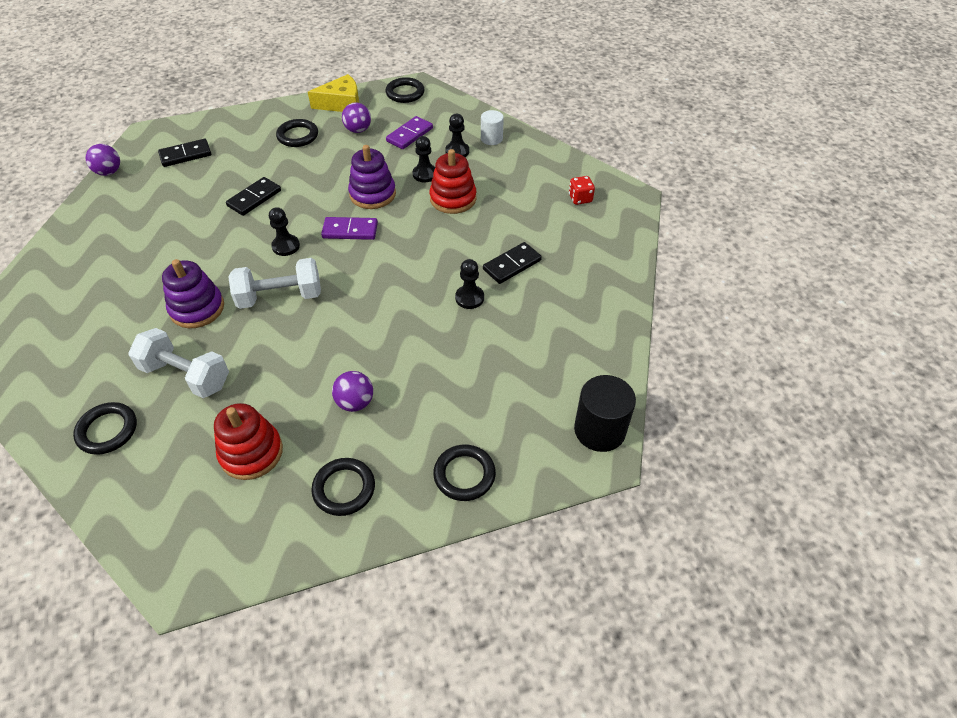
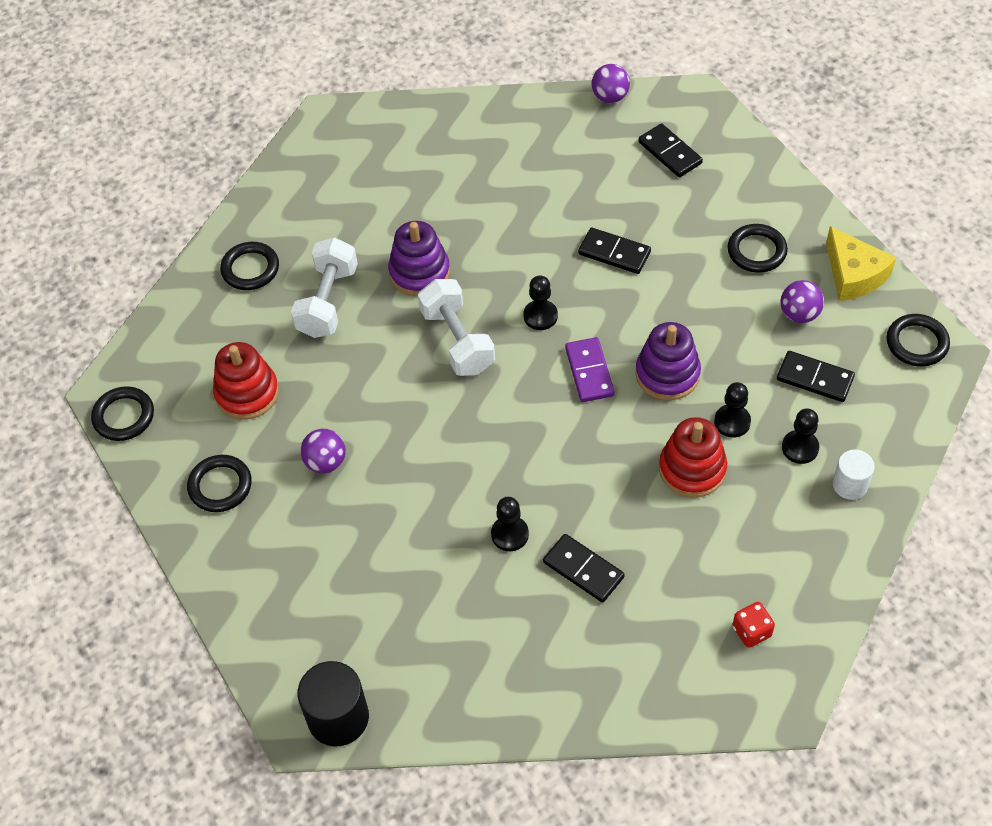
camera: 80 degrees right, 5 degrees up
purple domino [386,116,433,149] -> black domino [777,351,855,402]
black ring [433,445,496,501] -> black ring moved to [91,386,154,441]

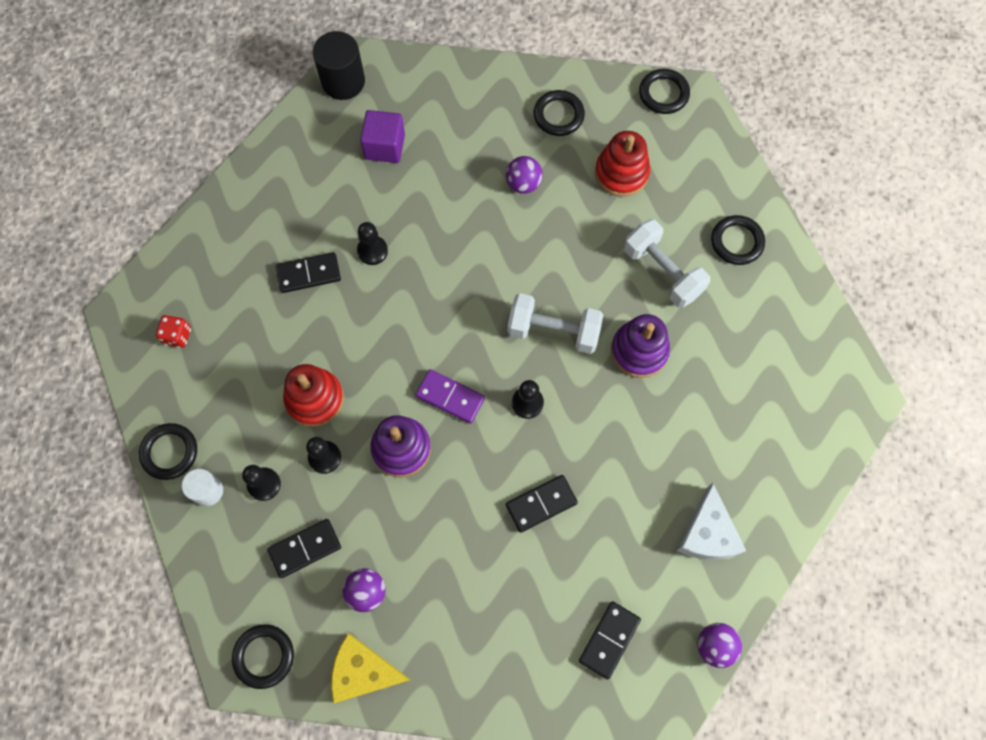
camera: 125 degrees right, 15 degrees up
black domino [638,123,703,177] -> black domino turned 60 degrees counterclockwise [579,601,641,679]
black ring [728,224,788,273] -> black ring moved to [139,423,197,480]
none -> purple cube [360,110,405,163]
none -> white cheese [676,483,746,560]

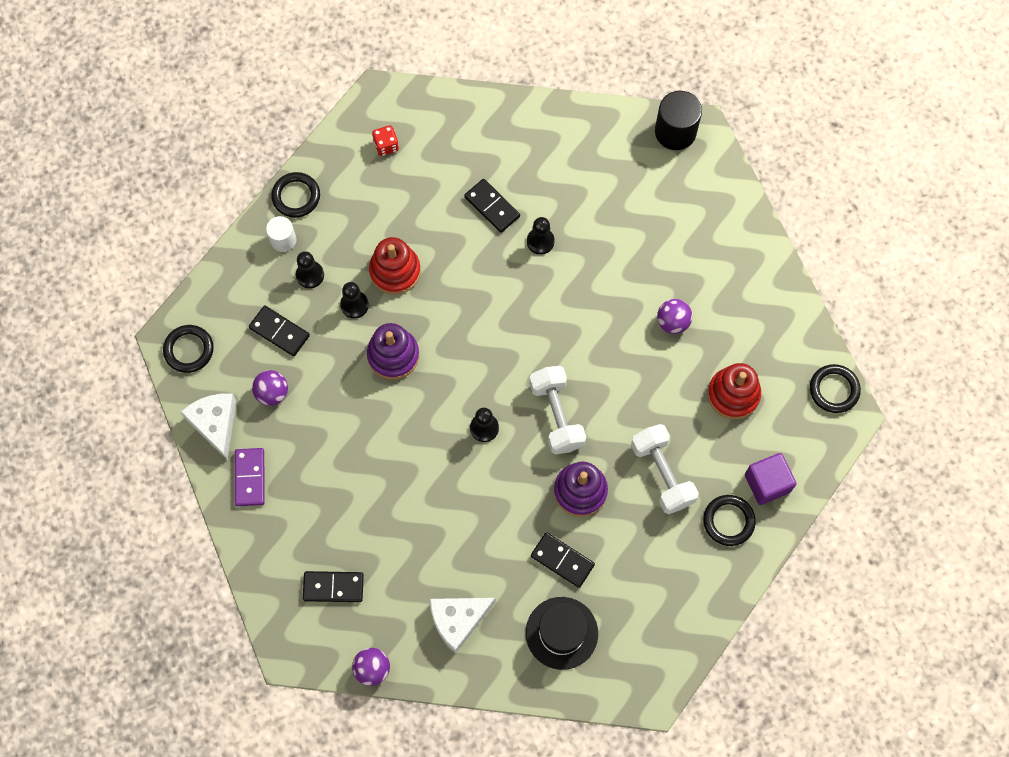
camera: 60 degrees right, 0 degrees up
yellow cheese [331,634,411,703] -> white cheese [180,394,237,460]
purple cube [360,110,405,163] -> purple cube moved to [745,453,796,505]
purple domino [415,369,485,424] -> purple domino moved to [235,448,265,506]
black domino [506,475,578,533] -> black domino moved to [531,532,595,588]
black ring [534,90,585,136] -> none
white dumbbell [624,219,710,308] -> white dumbbell turned 45 degrees counterclockwise [631,424,699,514]
none -> black hat [526,597,598,670]

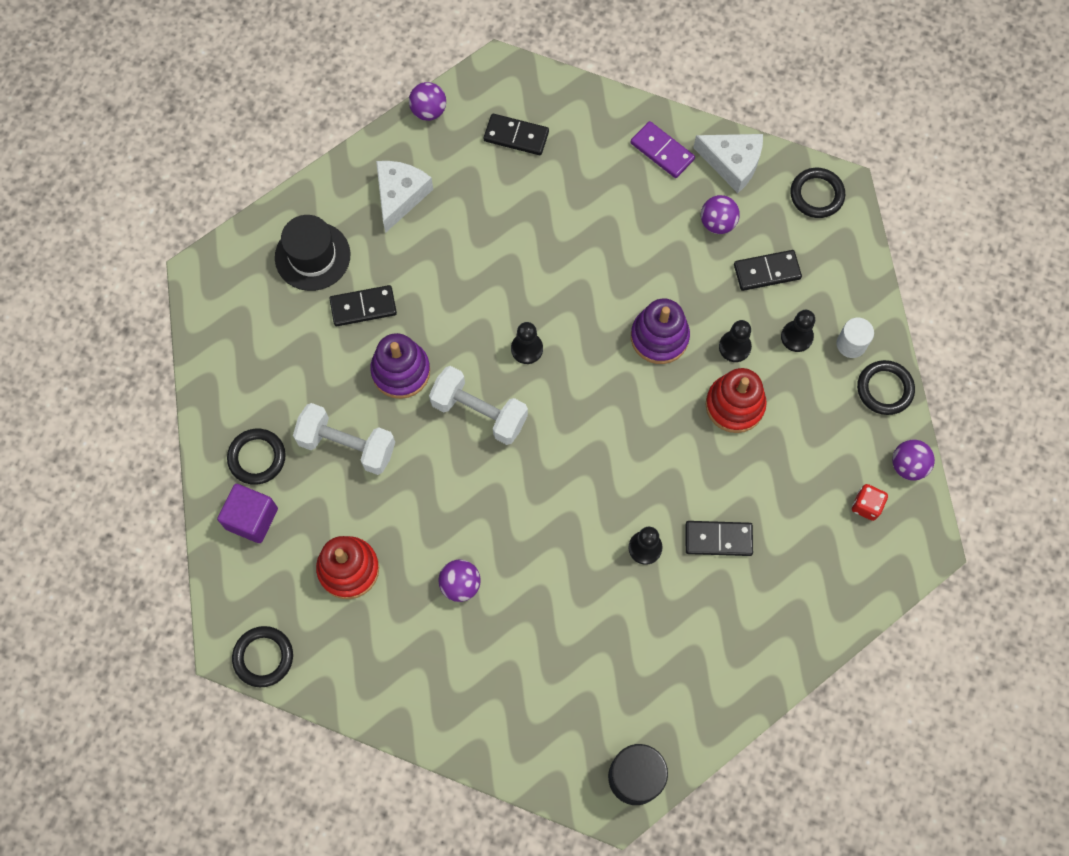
camera: 135 degrees right, 0 degrees up
black domino [303,571,364,602] -> black domino turned 60 degrees clockwise [484,114,549,155]
none -> purple ball [892,440,935,481]

